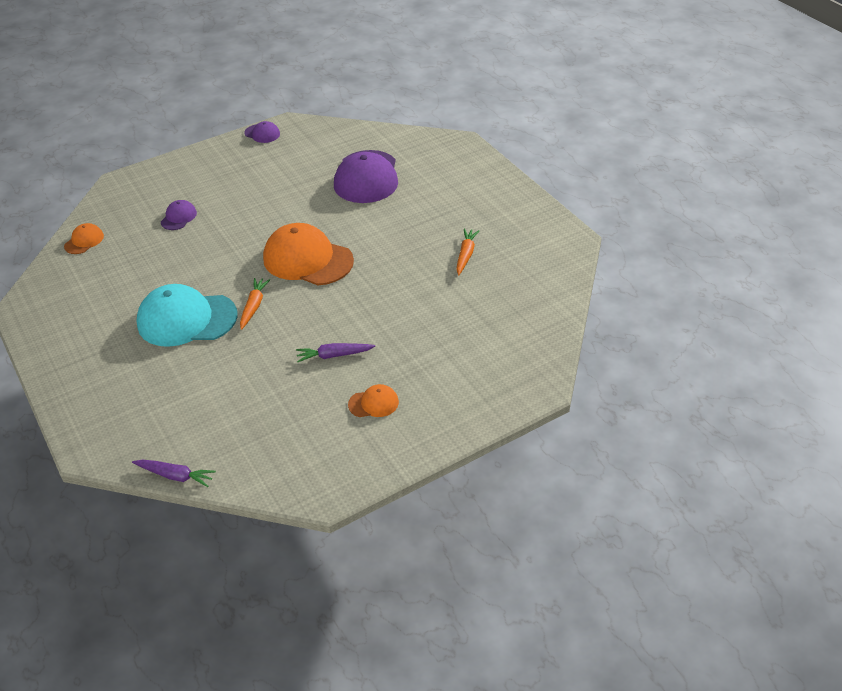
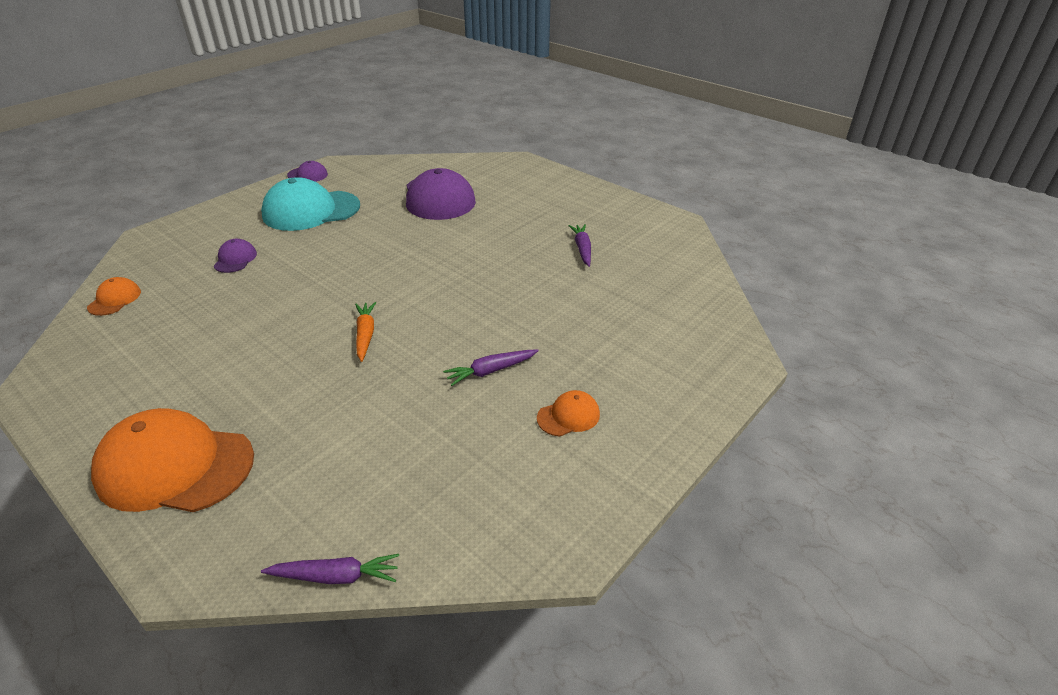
camera: 20 degrees left, 5 degrees down
turquoise cap [137,284,237,347] -> turquoise cap moved to [261,177,360,231]
orange cap [263,223,354,285] -> orange cap moved to [91,408,254,512]
orange carrot [456,229,480,275] -> purple carrot [569,224,591,267]

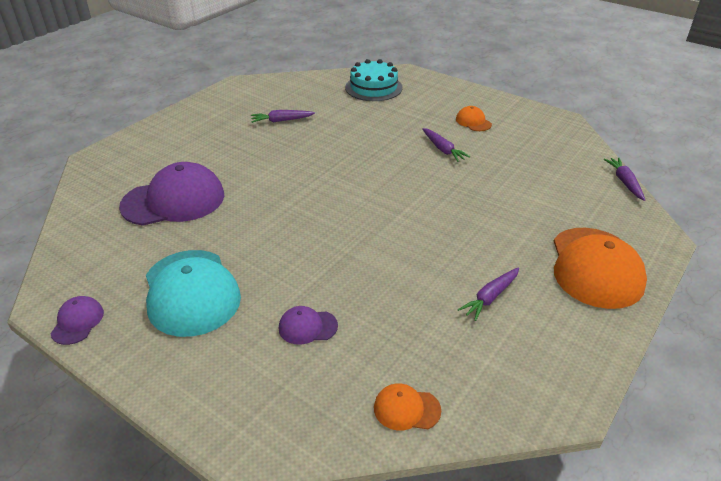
camera: 95 degrees left, 0 degrees up
orange carrot [355,302,376,362] -> none
none -> turquoise cake [345,59,403,101]
none -> purple carrot [458,267,519,321]

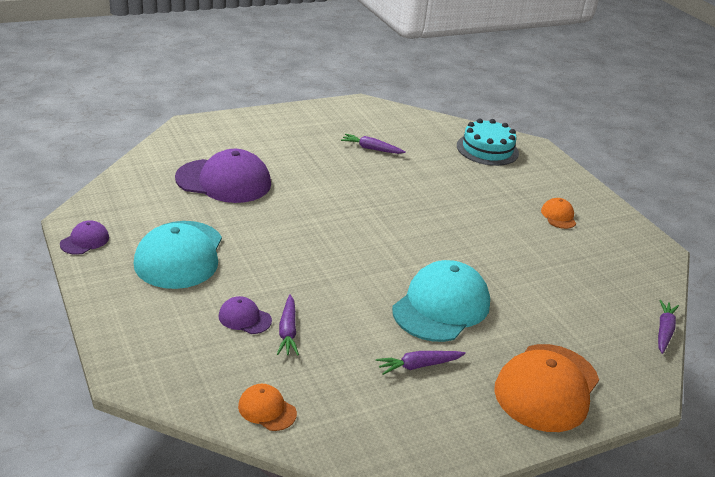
camera: 25 degrees right, 5 degrees down
purple carrot [422,128,470,162] -> purple carrot moved to [277,294,299,356]
none -> turquoise cap [392,260,490,342]

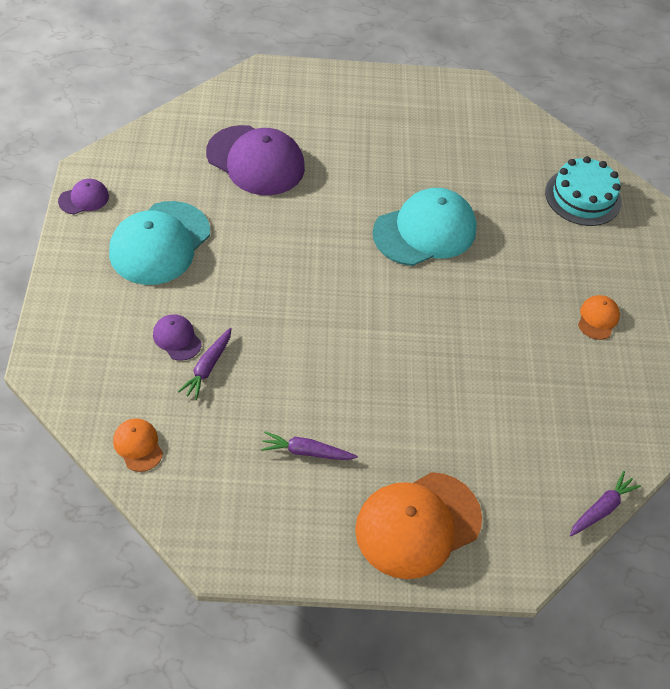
camera: 25 degrees right, 20 degrees up
purple carrot [341,134,406,154] -> none
turquoise cap [392,260,490,342] -> turquoise cap moved to [372,188,477,266]

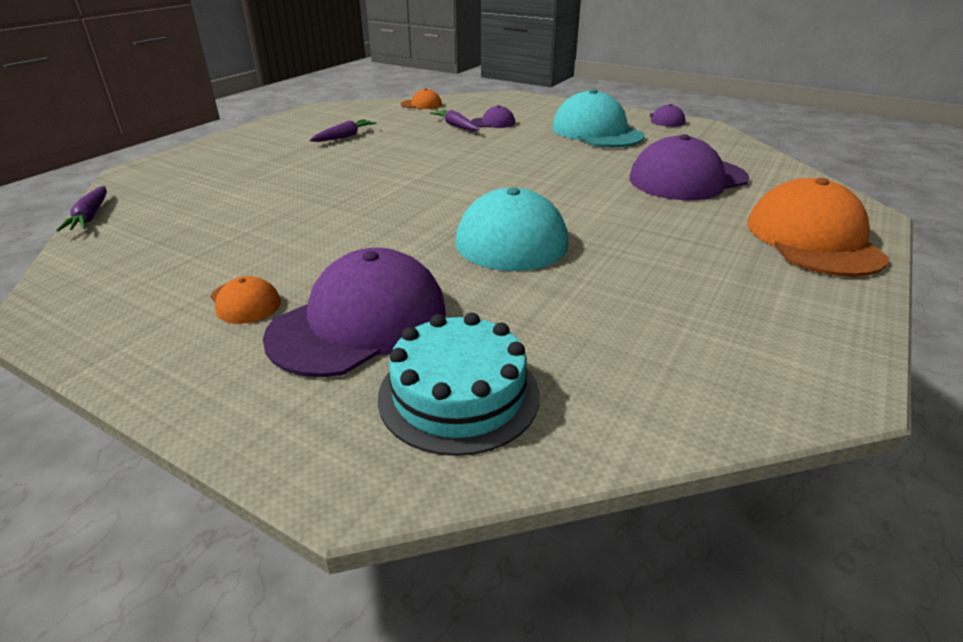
camera: 125 degrees right, 20 degrees down
orange cap [355,472,482,579] -> orange cap moved to [747,178,889,277]
none -> purple cap [263,248,446,377]

